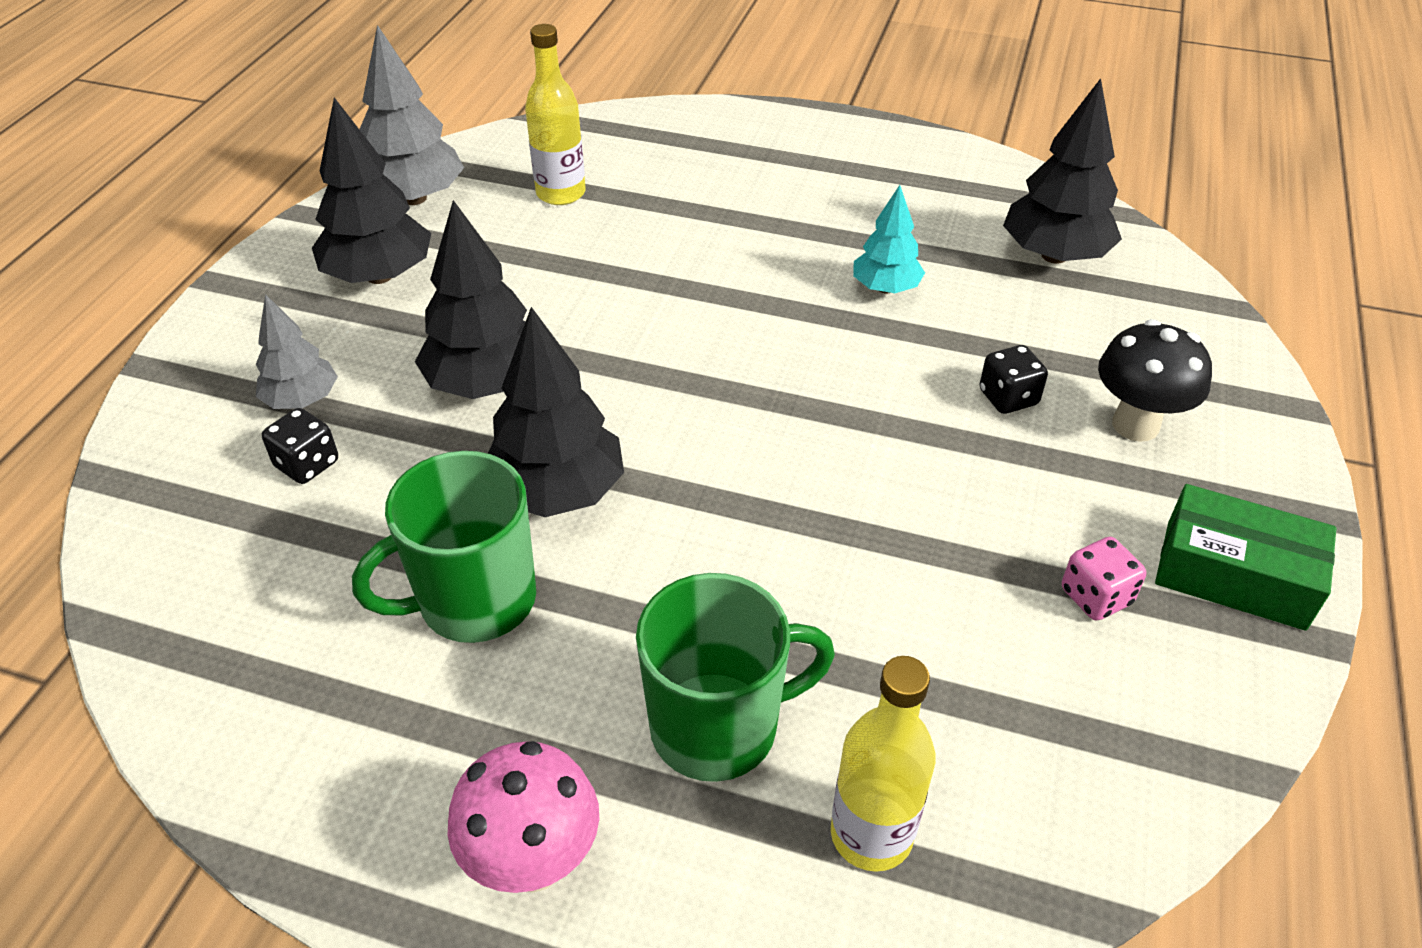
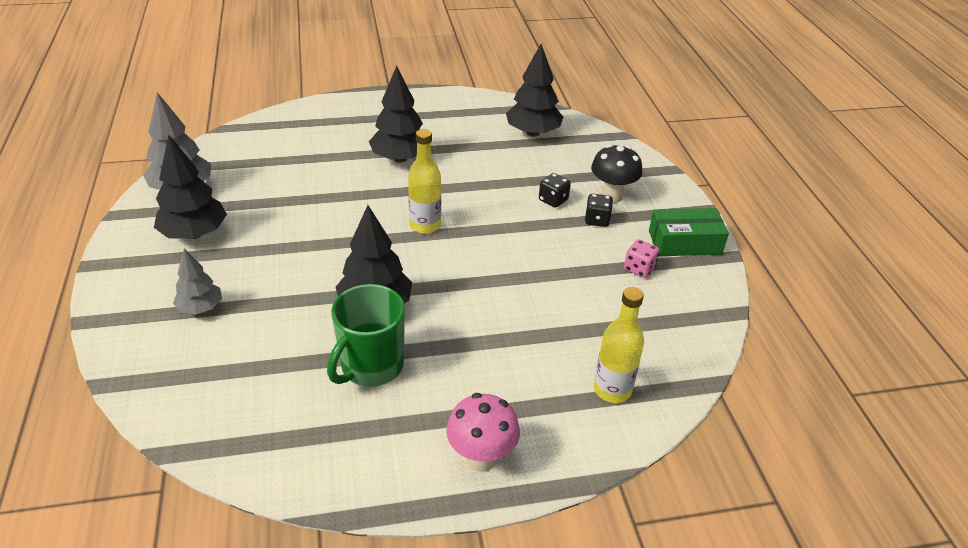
camera: 30 degrees left, 5 degrees down
black dice [262,408,338,484] -> black dice moved to [585,194,613,227]
black tree [415,200,527,399] -> black tree moved to [369,66,423,163]
yellow bottle [525,24,586,205] -> yellow bottle moved to [408,129,441,234]
green mug [636,573,835,782] -> none
turquoise tree [853,185,925,294] -> none

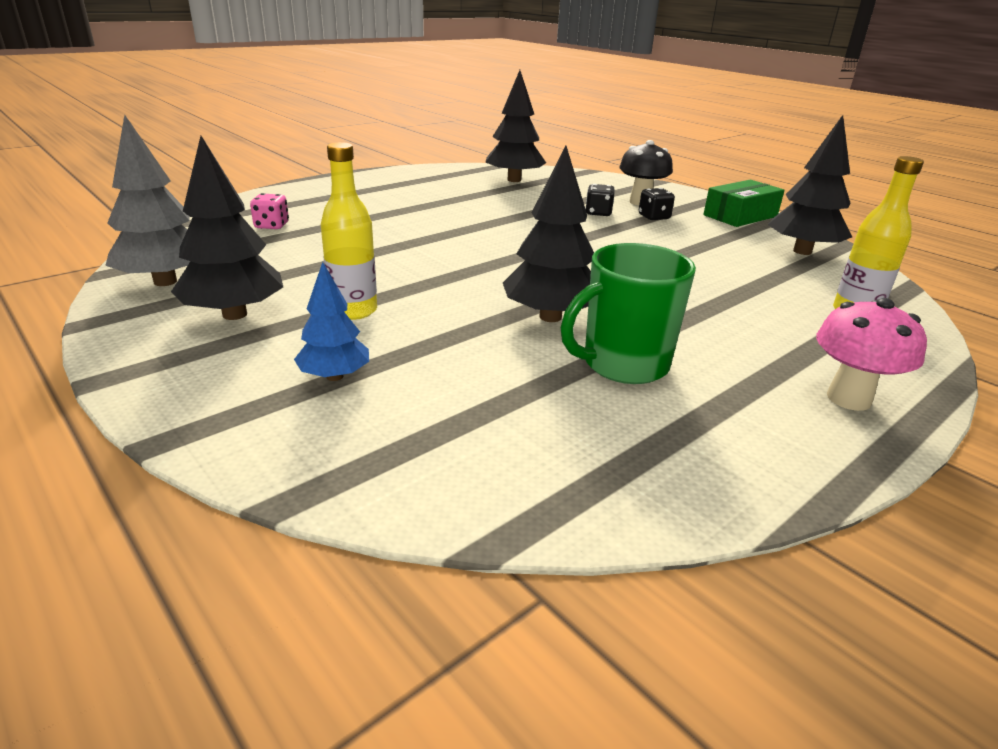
camera: 30 degrees left, 10 degrees down
grey tree [173,248,222,315] -> blue tree [294,262,369,381]
green mug [327,284,405,387] -> green mug turned 60 degrees clockwise [561,243,696,384]
black tree [369,66,423,163] -> black tree moved to [768,115,852,255]
yellow bottle [408,129,441,234] -> yellow bottle moved to [321,142,377,320]
pink dice [624,240,659,278] -> pink dice moved to [250,193,289,229]

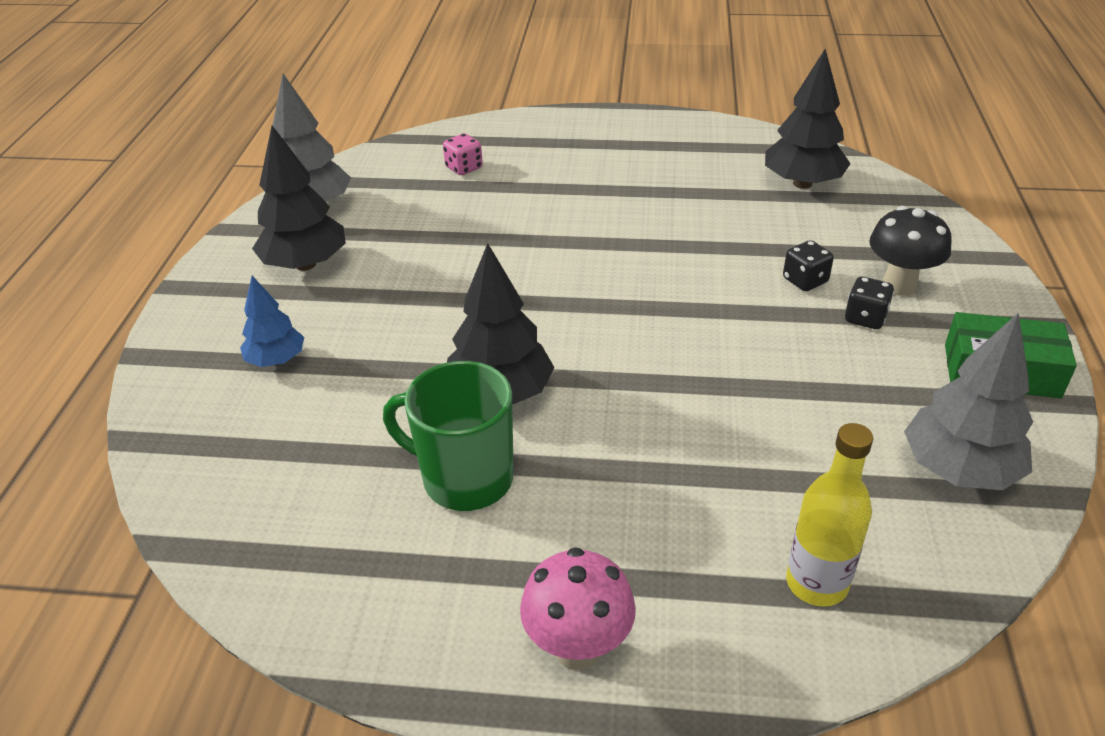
camera: 50 degrees right, 10 degrees up
yellow bottle [321,142,377,320] -> none
black tree [768,115,852,255] -> grey tree [904,312,1033,490]

